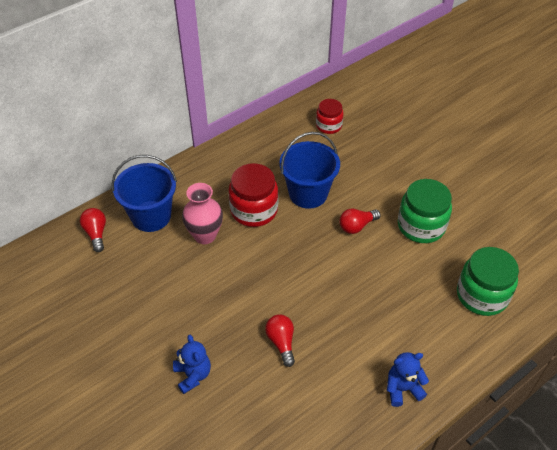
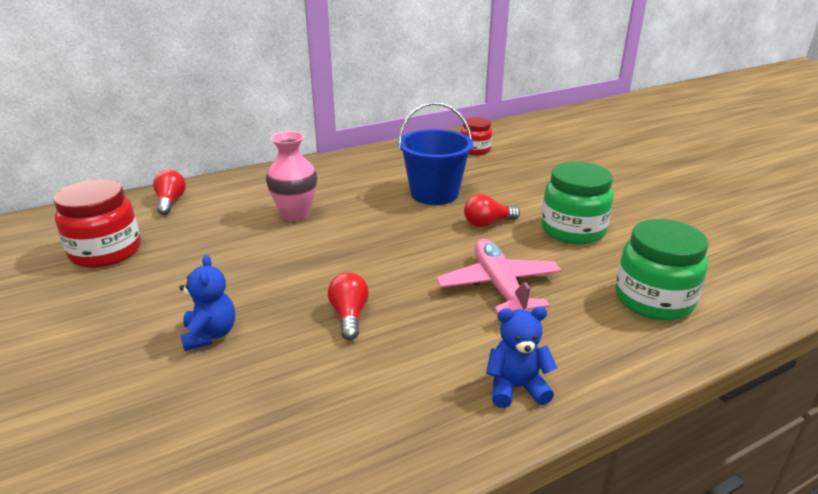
camera: 10 degrees right, 20 degrees down
blue bucket [111,155,177,232] -> none
red jar [229,163,278,227] -> red jar moved to [54,179,141,268]
none -> pink plane [436,239,561,314]

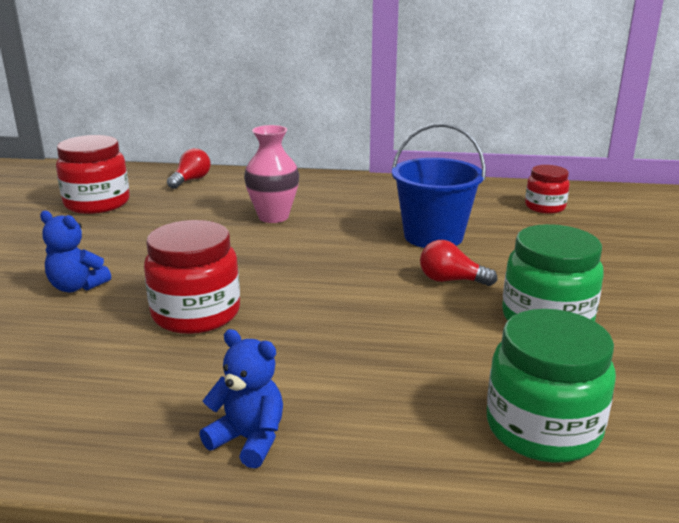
camera: 35 degrees right, 5 degrees down
blue teddy bear [179,255,235,351] -> blue teddy bear turned 90 degrees clockwise [40,211,111,292]
red light bulb [328,272,369,340] -> red jar [144,220,240,334]
pink plane [436,239,561,314] -> none

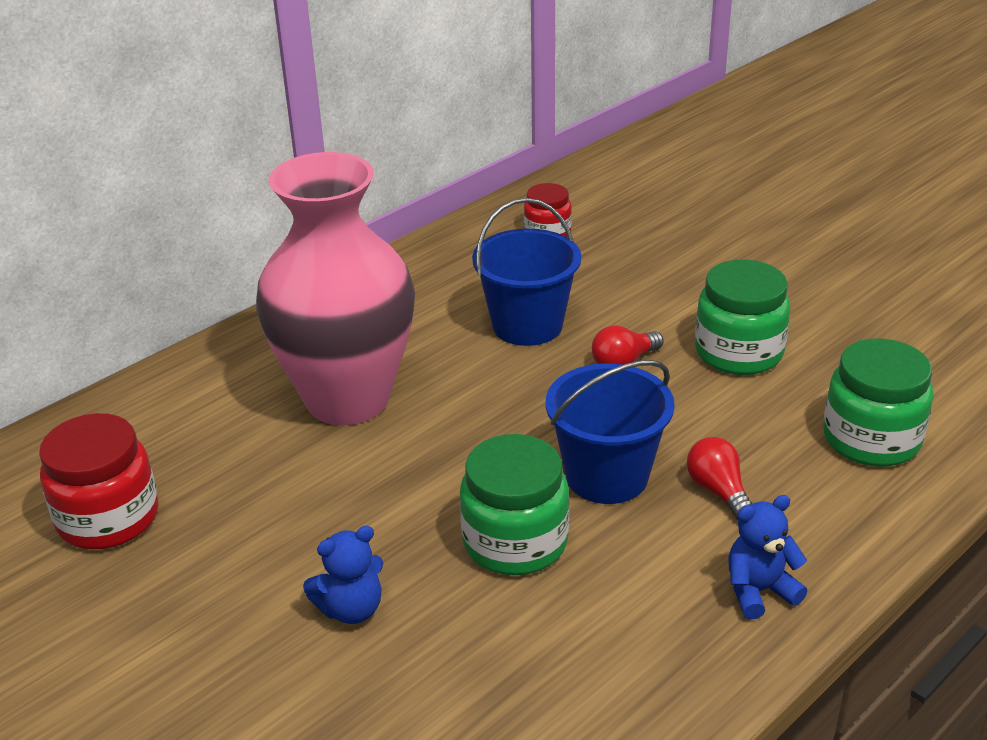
camera: 50 degrees left, 10 degrees up
red jar [144,220,240,334] -> green jar [460,434,570,575]
red light bulb [167,148,210,189] -> red light bulb moved to [687,437,752,521]
pink vase [244,125,299,223] -> pink vase [256,152,415,425], size x2.05
none -> blue bucket [546,360,675,504]

